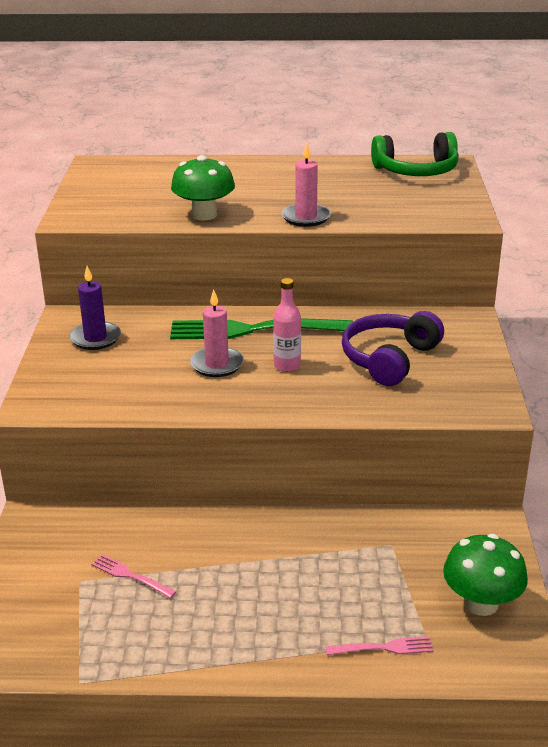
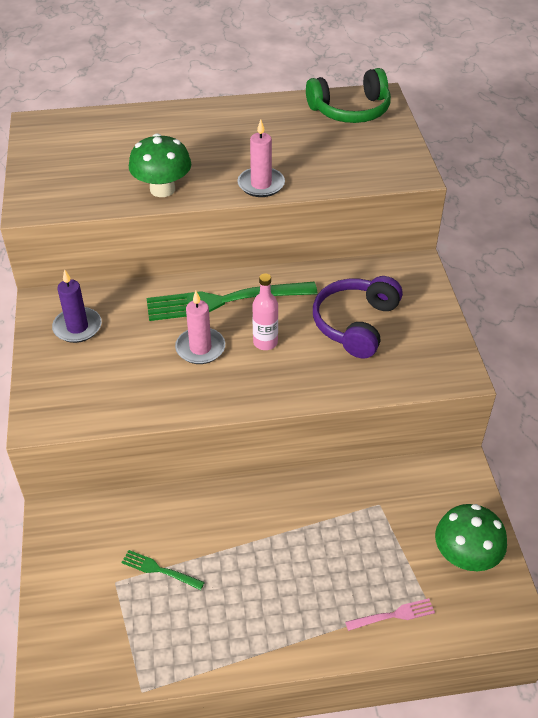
camera: 10 degrees left, 15 degrees up
pink fork [91,554,176,598] -> green fork [121,550,205,590]

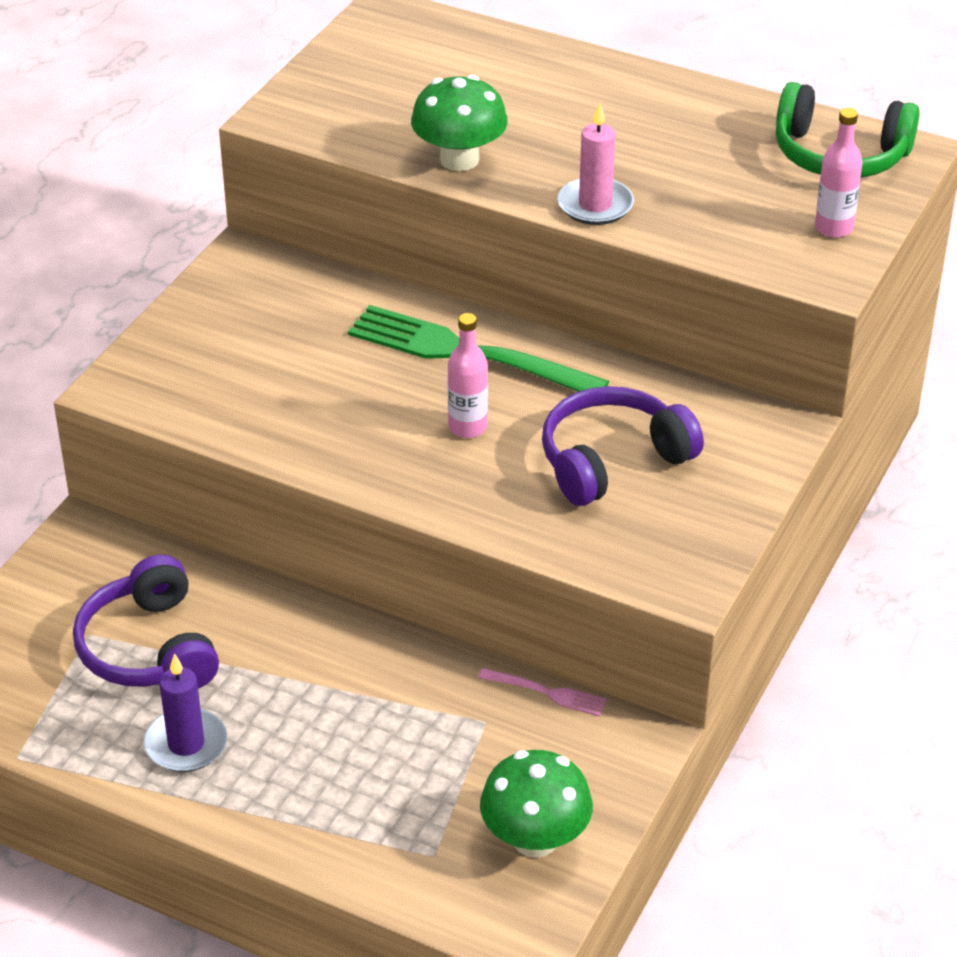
camera: 35 degrees right, 5 degrees down
purple candle [52,269,102,343] -> purple candle moved to [144,653,228,772]
green fork [121,550,205,590] -> purple headphones [73,555,219,689]
pink candle [175,291,225,364] -> none
pink fork [345,598,435,631] -> pink fork moved to [478,668,607,716]
none -> pink bottle [815,108,863,238]

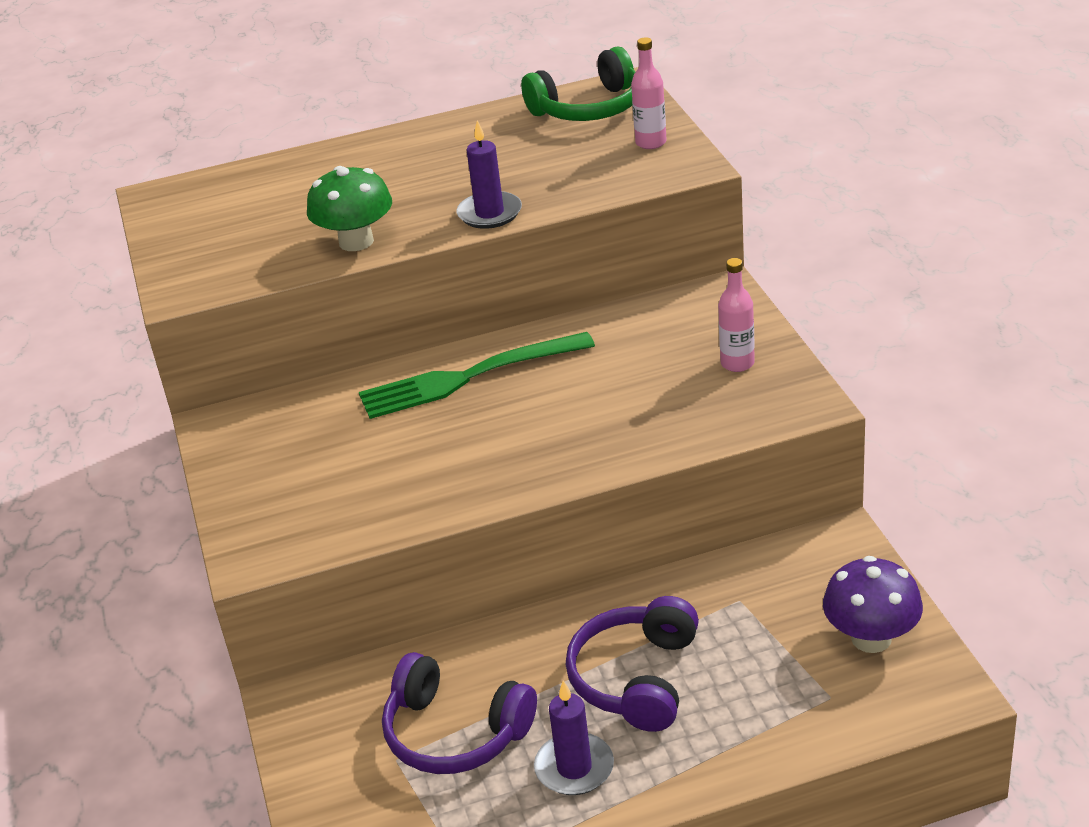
camera: 40 degrees left, 5 degrees down
pink bottle [448,313,488,438] -> pink bottle moved to [718,258,755,372]
pink fork [478,668,607,716] -> none
green mushroom [480,750,593,858] -> purple mushroom [823,556,923,653]
purple headphones [542,386,704,506] -> purple headphones moved to [566,596,699,732]
pink candle [558,103,634,225] -> purple candle [457,120,522,229]

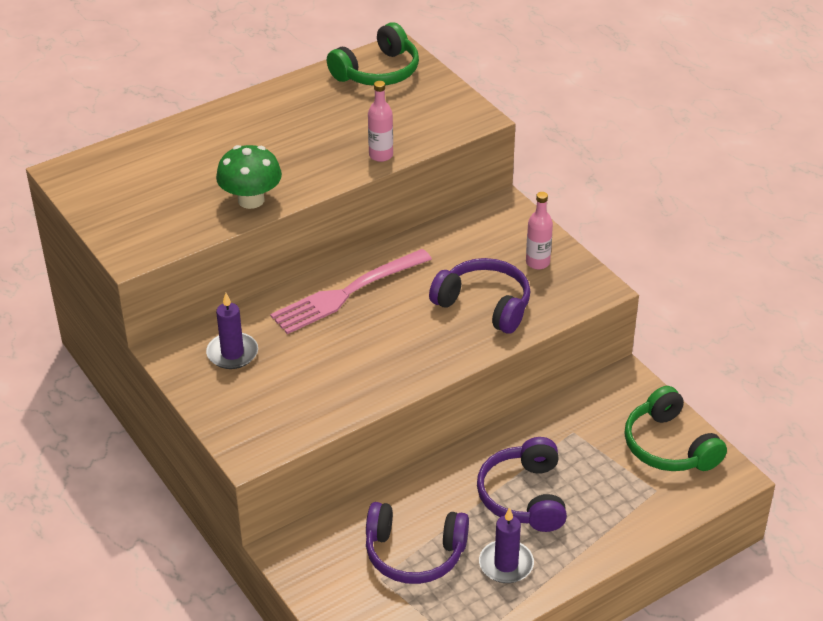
camera: 20 degrees left, 5 degrees up
green fork [359,332,595,419] -> pink fork [270,249,432,334]
purple candle [457,120,522,229] -> purple candle moved to [206,293,258,369]
pink bottle [631,37,667,149] -> pink bottle moved to [368,81,393,162]
purple mushroom [823,556,923,653] -> green headphones [625,386,727,471]
none -> purple headphones [429,258,530,334]

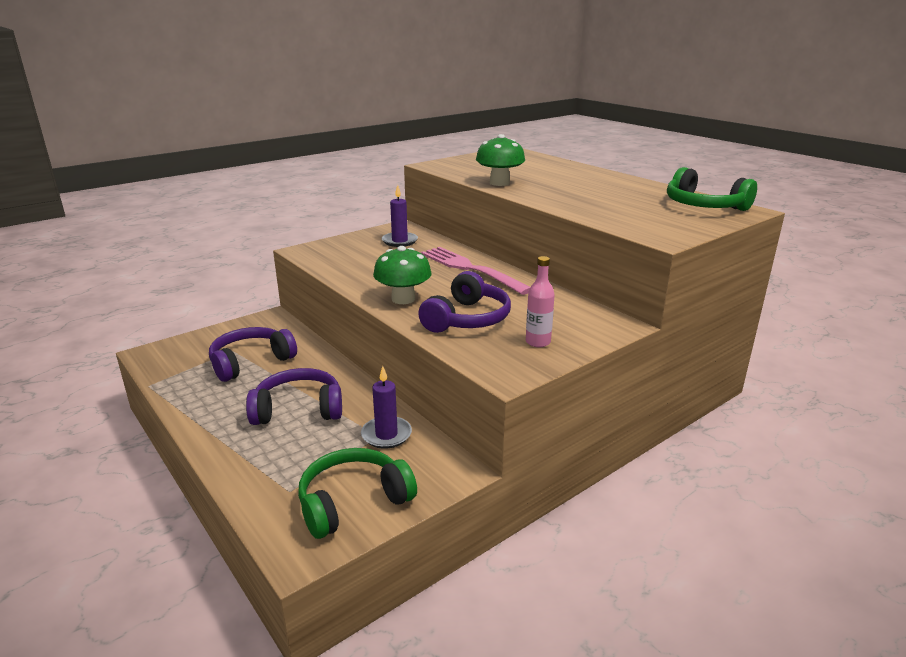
camera: 85 degrees right, 15 degrees down
purple headphones [366,502,469,584] -> purple headphones turned 45 degrees clockwise [209,327,297,382]
pink bottle [368,81,393,162] -> none
purple candle [479,507,534,583] -> purple candle moved to [361,366,412,449]
none -> green mushroom [373,246,432,304]

